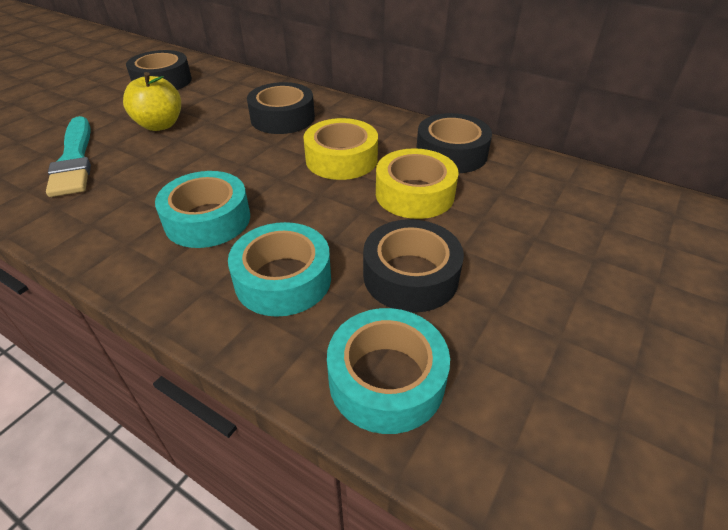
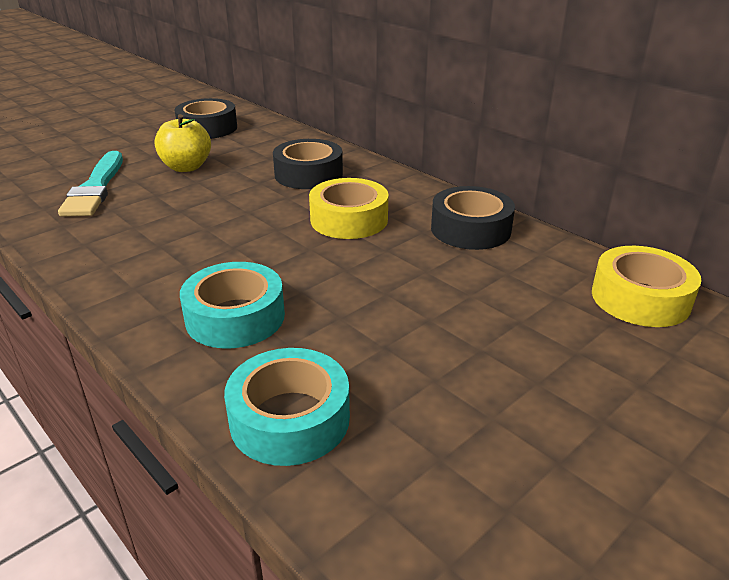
camera: 15 degrees right, 10 degrees down
turquoise tape [155,171,250,248] -> none
black tape [363,219,464,313] -> none
yellow tape [376,148,459,219] -> yellow tape moved to [592,246,702,327]

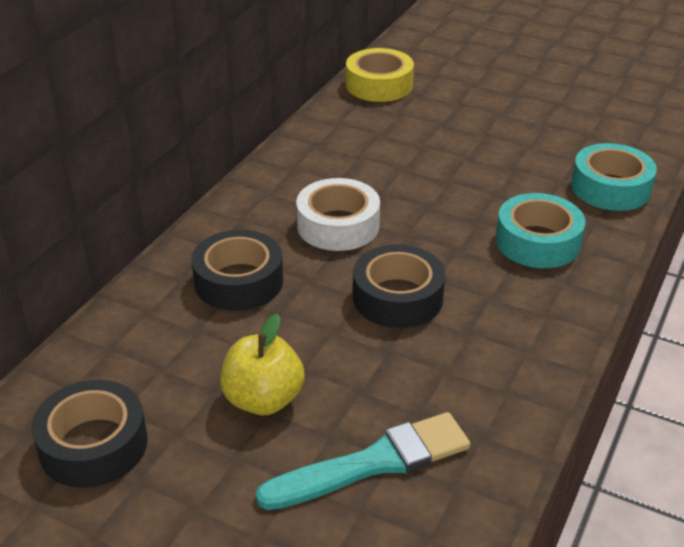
camera: 110 degrees left, 5 degrees up
yellow tape [309,178,388,239] -> white tape [296,178,380,251]
black tape [431,186,515,250] -> black tape moved to [353,244,445,328]

